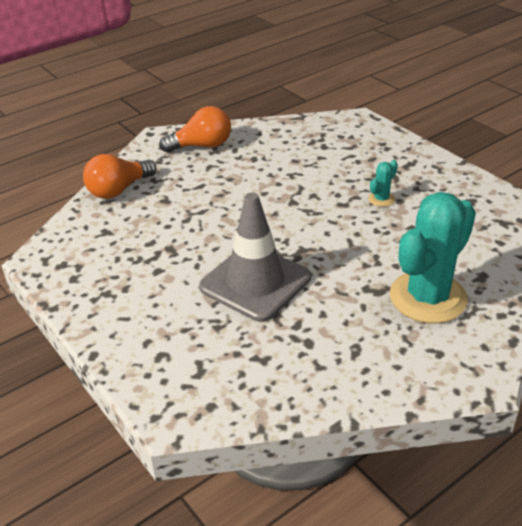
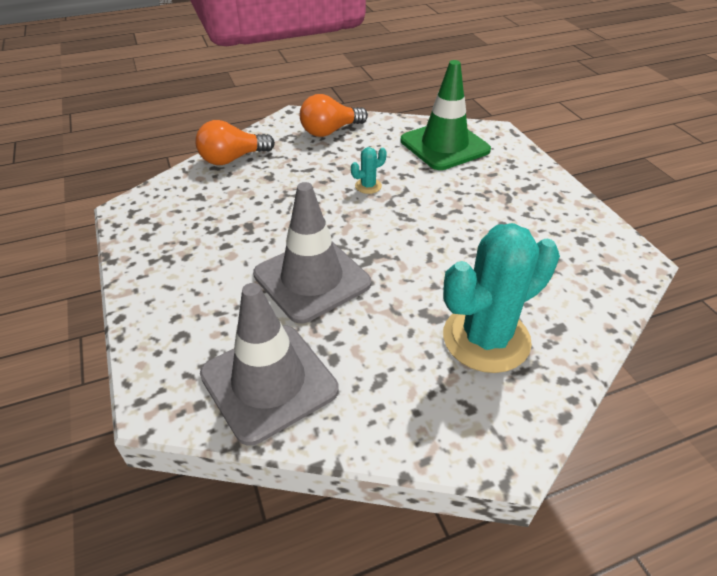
camera: 15 degrees right, 5 degrees up
orange light bulb [159,106,231,153] -> orange light bulb turned 150 degrees clockwise [300,94,368,137]
turquoise cactus [368,160,398,207] -> turquoise cactus moved to [351,147,387,194]
none -> grey traffic cone [200,283,339,445]
none -> green traffic cone [400,60,491,170]

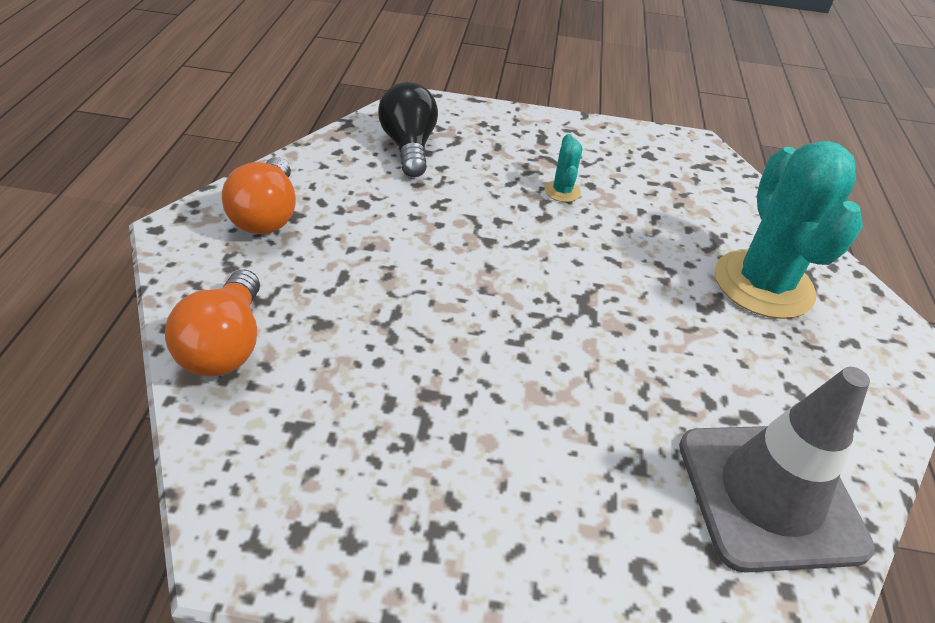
camera: 65 degrees left, 0 degrees up
grey traffic cone [253,182,371,324] -> none
turquoise cactus [351,147,387,194] -> turquoise cactus moved to [545,134,582,202]
green traffic cone [400,60,491,170] -> black light bulb [378,82,438,177]

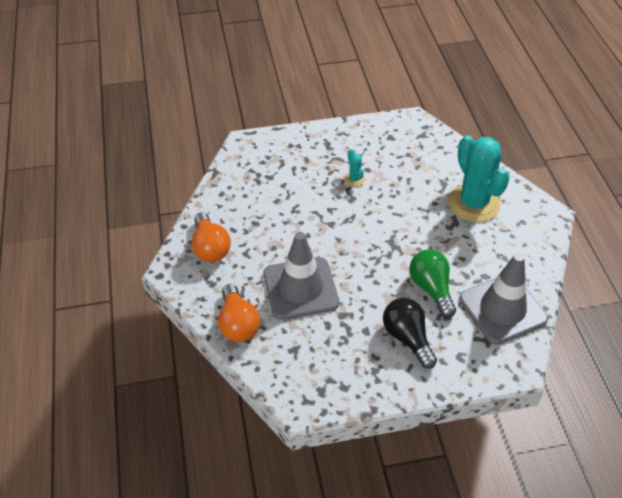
camera: 15 degrees left, 5 degrees up
black light bulb [378,82,438,177] -> black light bulb moved to [383,298,437,369]
none -> grey traffic cone [264,232,339,320]
none -> green light bulb [409,249,456,318]

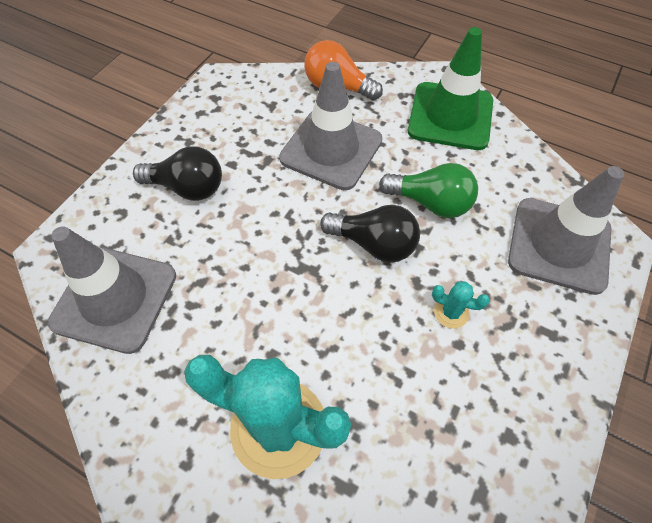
camera: 130 degrees right, 10 degrees up
orange light bulb [192,212,231,262] -> green traffic cone [408,27,493,150]
green light bulb [409,249,456,318] -> green light bulb moved to [379,163,478,218]
none -> black light bulb [320,205,420,263]
none -> grey traffic cone [508,166,624,295]

